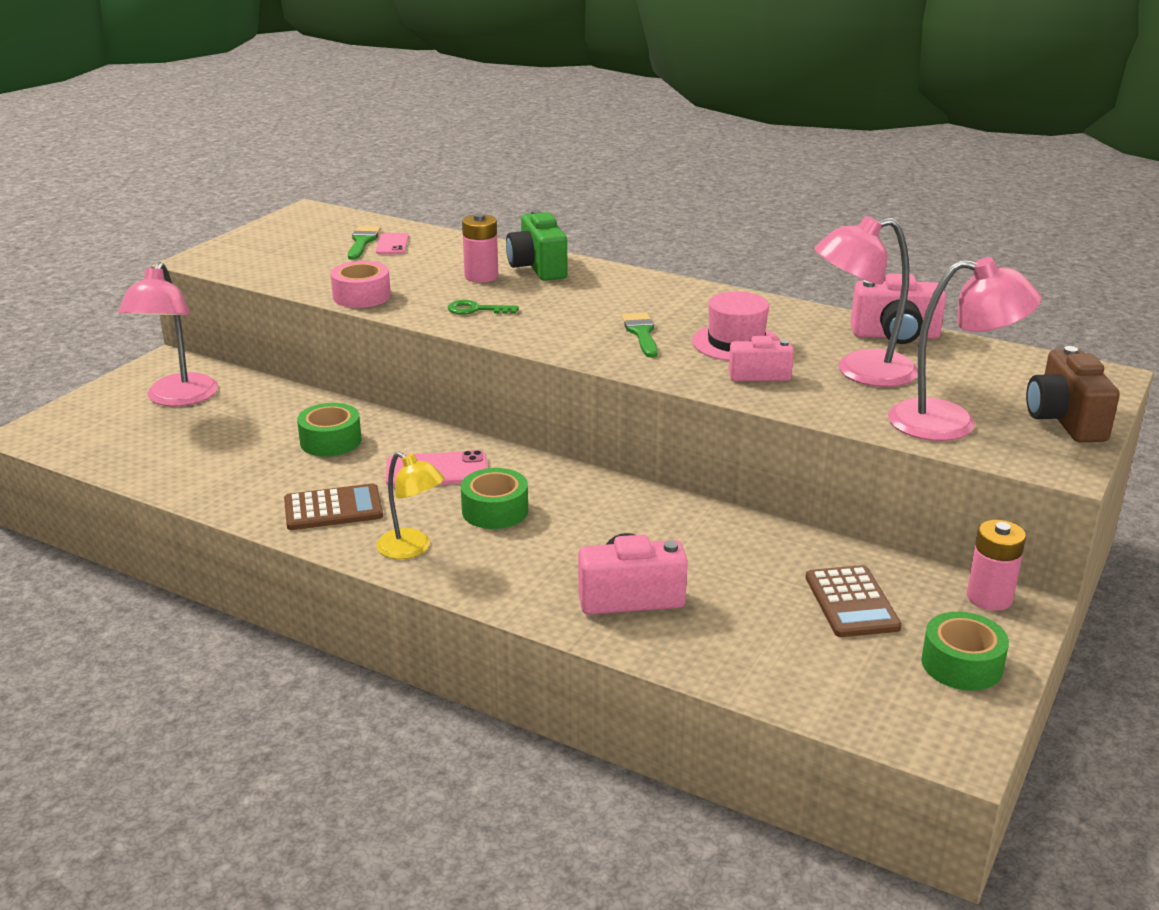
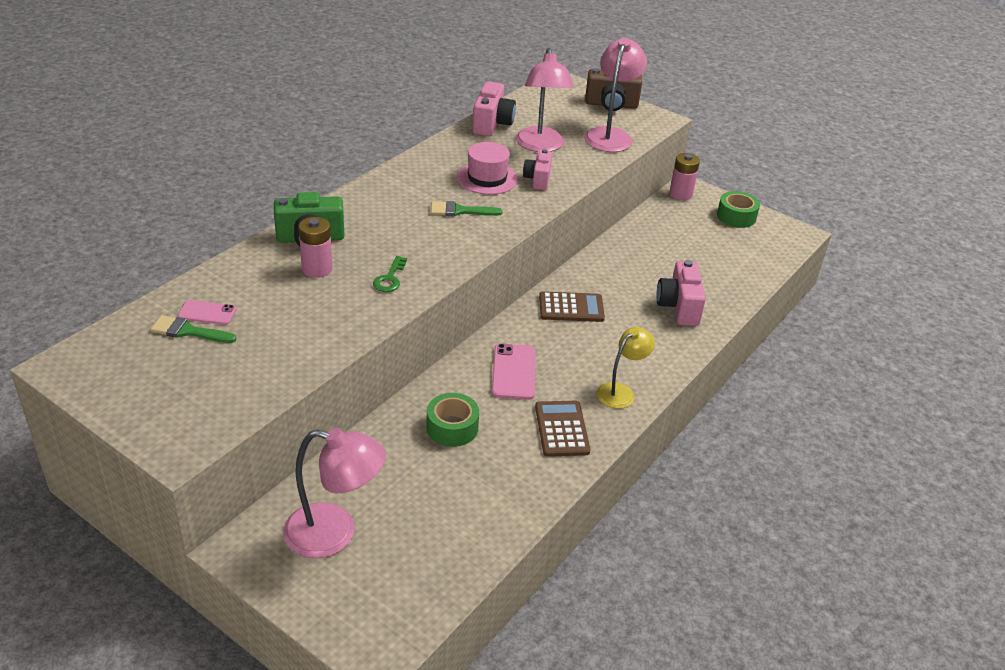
camera: 85 degrees left, 10 degrees up
pink tape [330,261,391,308] -> none
green tape [461,468,528,529] -> none
brown calculator [806,565,902,637] -> brown calculator moved to [539,291,605,322]

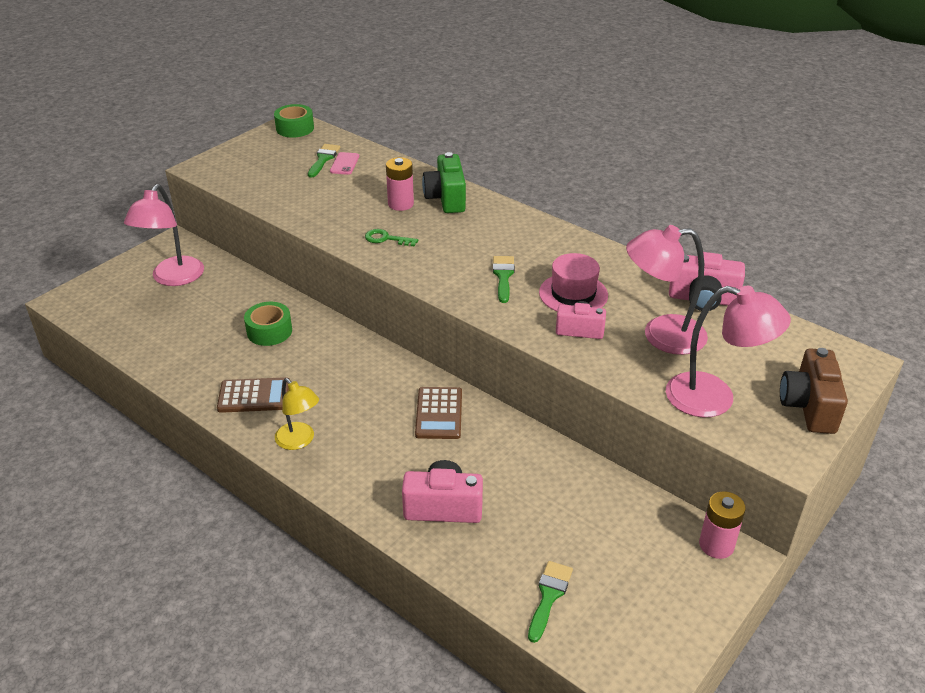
camera: 95 degrees right, 0 degrees up
pink phone [492,343,536,400] -> none
green tape [717,191,760,228] -> green tape moved to [274,104,314,138]
none -> green brush [528,561,573,643]

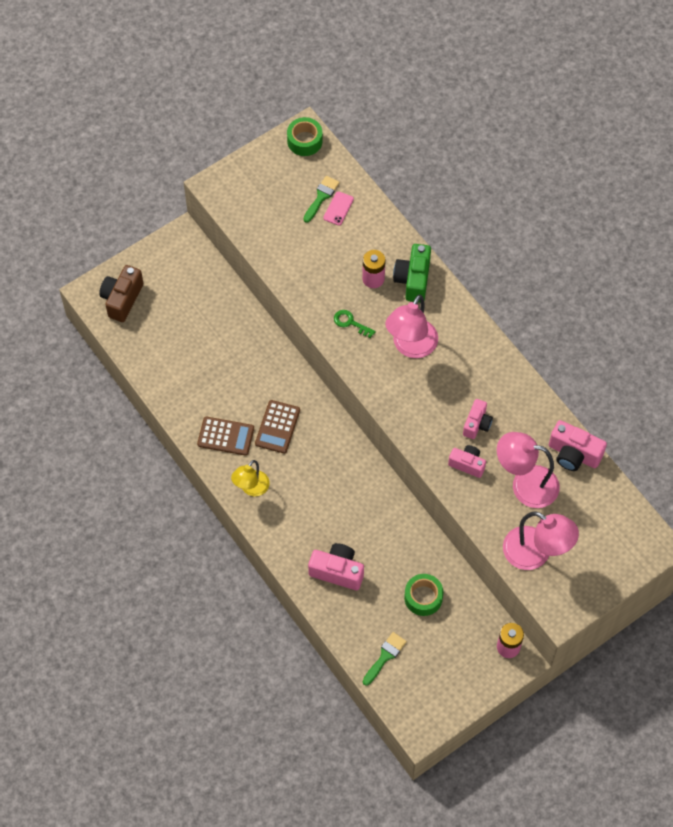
camera: 15 degrees right, 25 degrees up
pink lamp [124,184,204,286] -> pink lamp moved to [385,295,438,358]
green tape [244,302,292,346] -> green tape moved to [404,574,444,616]
yellow lamp [275,378,319,450] -> yellow lamp turned 60 degrees clockwise [231,460,270,496]
brown calculator [415,387,462,439] -> brown calculator moved to [255,400,300,454]
green brush [493,256,515,303] -> none
pink hat [539,253,608,311] -> pink camera [463,399,493,439]
brown camera [780,348,848,434] -> brown camera moved to [99,265,143,322]

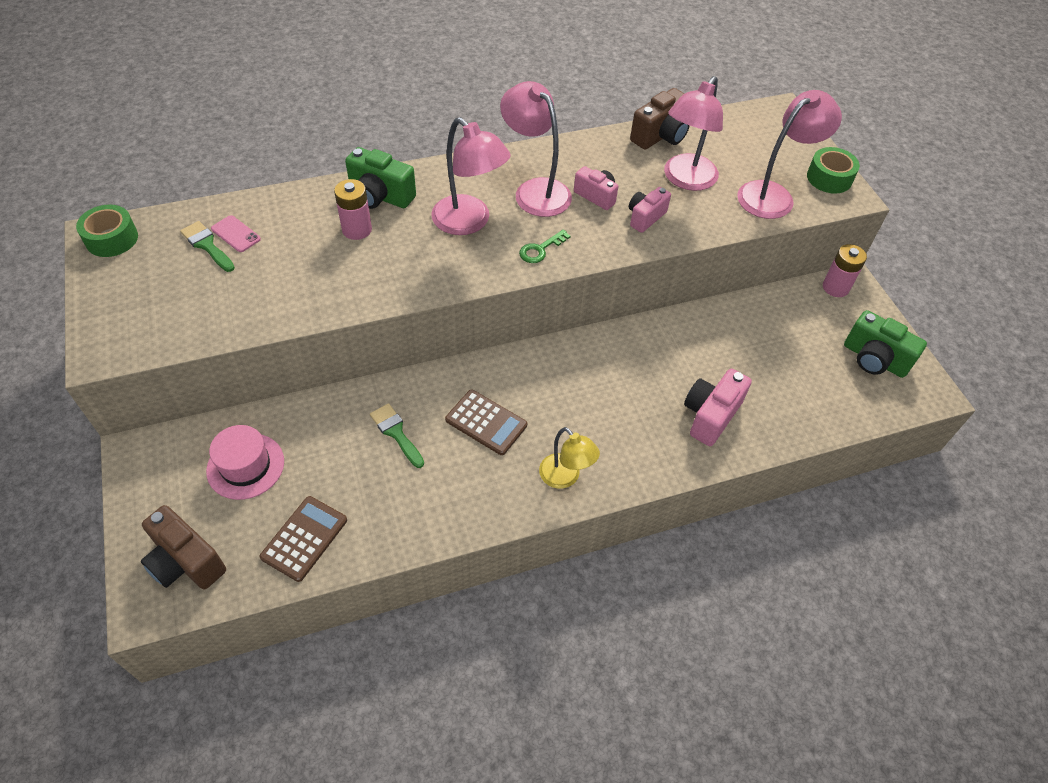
camera: 75 degrees left, 10 degrees down
brown calculator [197,417,254,456] -> brown calculator moved to [260,496,347,582]
green key [334,310,376,338] -> green key moved to [519,229,571,263]
green brush [363,632,407,686] -> green brush moved to [370,403,424,468]
green tape [404,574,444,616] -> green tape moved to [807,147,860,194]
pink camera [549,420,607,471] -> brown camera [630,88,690,149]
none -> pink hat [206,425,284,500]
none -> pink lamp [500,81,572,217]
none -> green camera [844,310,927,378]

